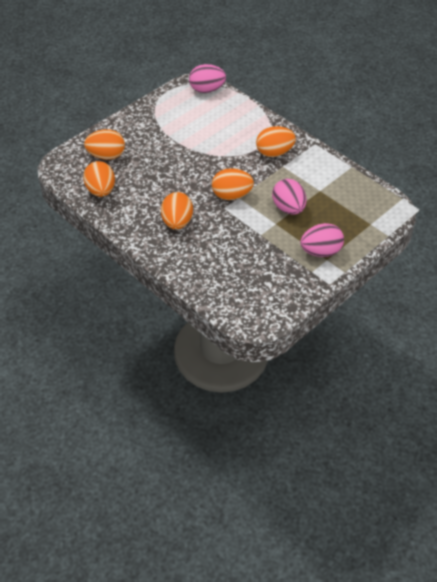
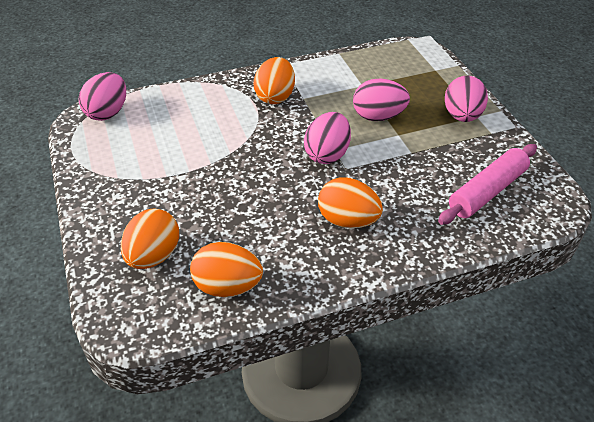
camera: 65 degrees left, 5 degrees down
orange egg [212,168,254,200] -> pink egg [304,112,351,164]
none -> pink rolling pin [438,144,537,225]

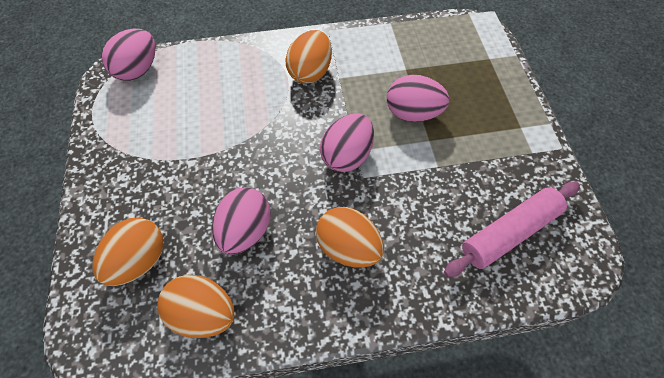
camera: 10 degrees right, 15 degrees up
pink egg [445,76,488,122] -> pink egg moved to [212,187,271,254]

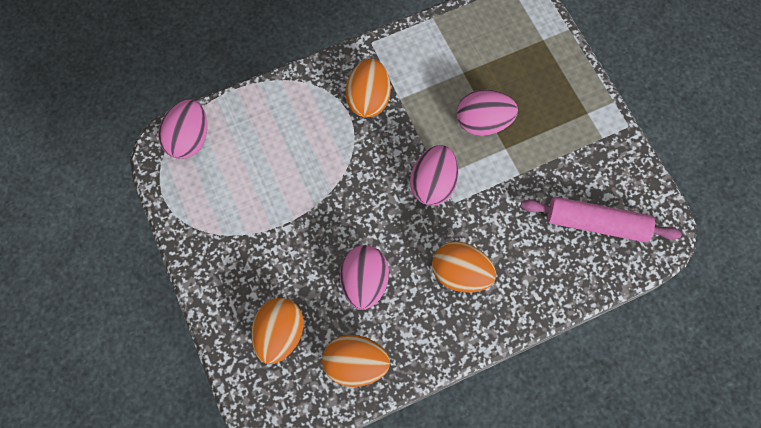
camera: 15 degrees left, 10 degrees up
pink rolling pin [444,182,580,277] -> pink rolling pin turned 60 degrees clockwise [521,197,682,242]

